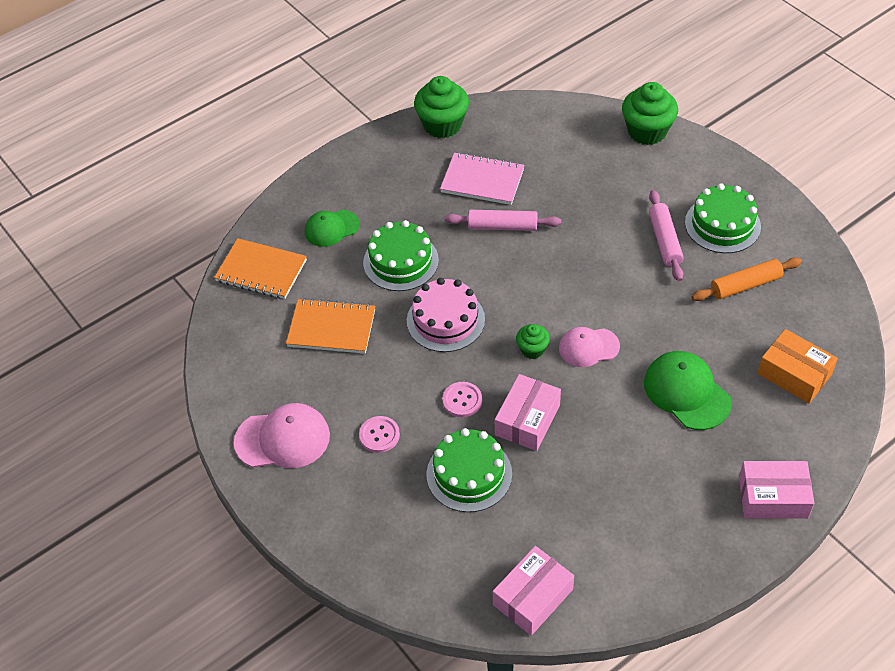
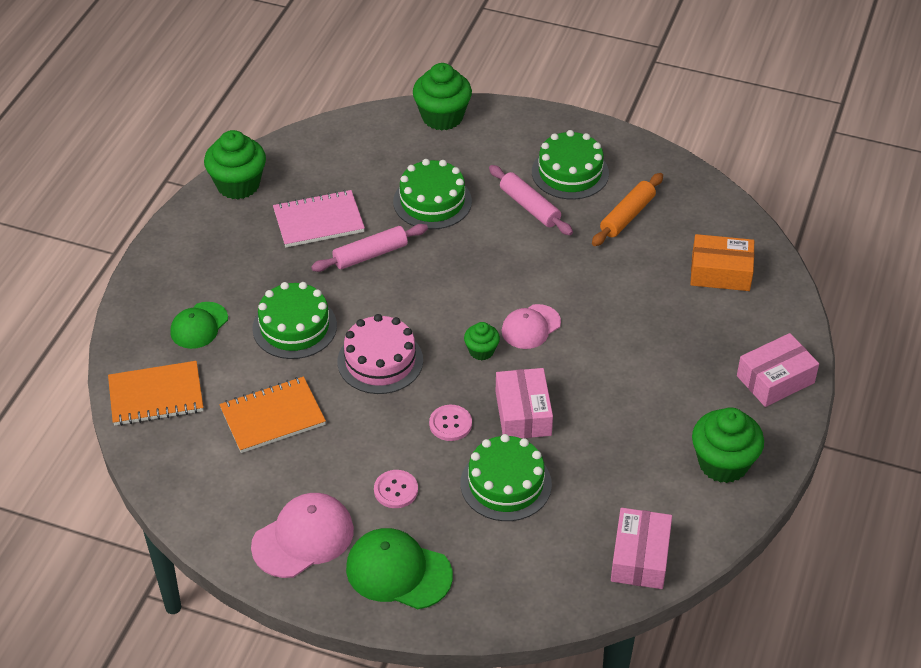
camera: 35 degrees left, 5 degrees down
green cap [644,351,732,430] -> green cap moved to [346,528,453,609]
none -> green cake [393,159,472,229]
none -> green cupcake [692,407,764,483]

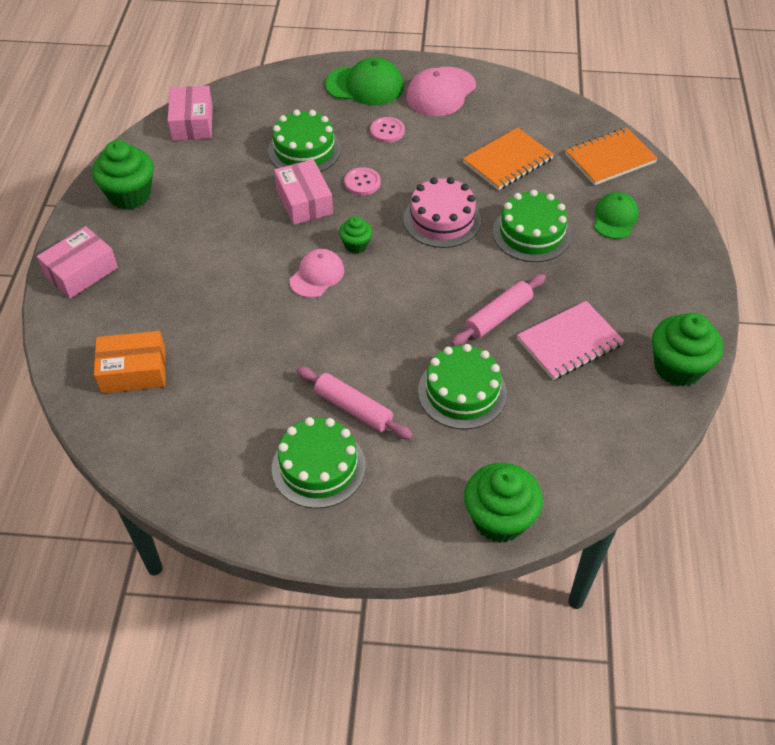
camera: 165 degrees right, 5 degrees up
orange rolling pin [592,173,663,246] -> none

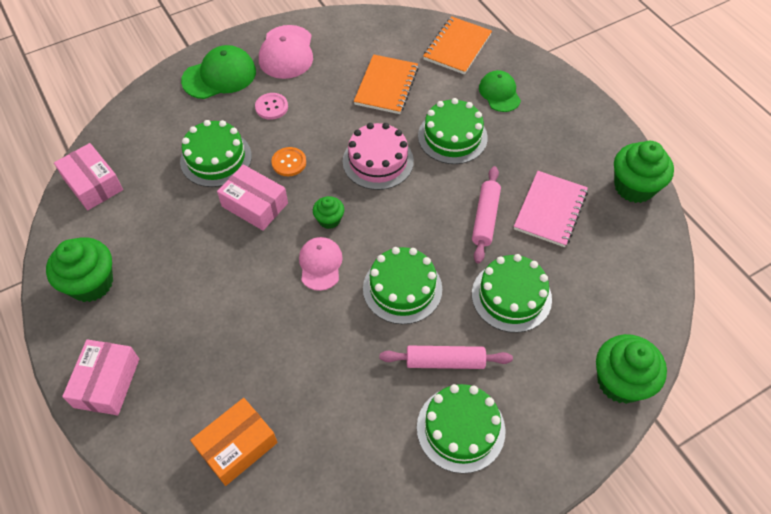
camera: 35 degrees left, 5 degrees up
pink button [344,167,381,195] -> orange button [271,147,306,176]
none -> green cake [363,247,442,324]

